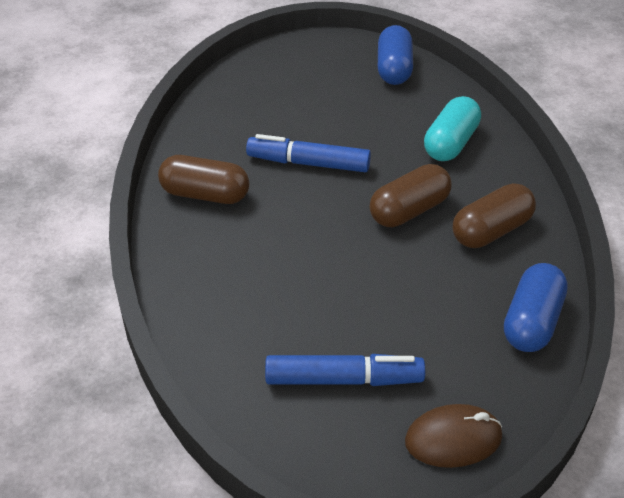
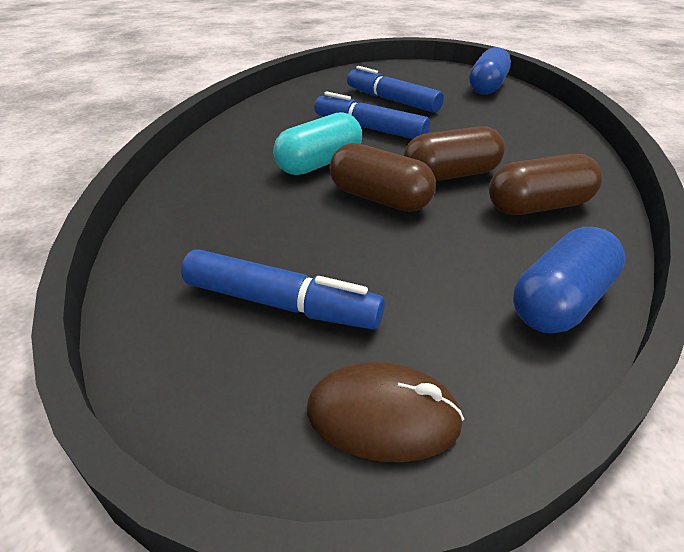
camera: 20 degrees right, 5 degrees down
brown capsule [158,155,249,204] -> brown capsule moved to [329,143,436,212]
turquoise capsule [424,96,481,161] -> turquoise capsule moved to [273,112,362,175]
none -> blue marker [347,66,444,113]

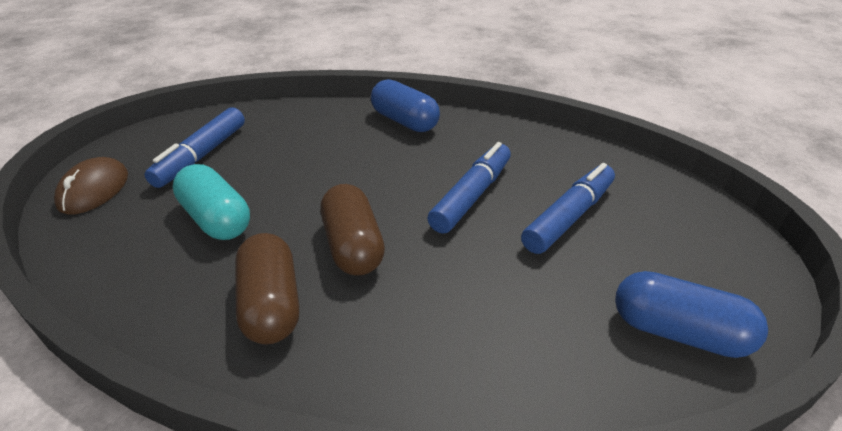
camera: 90 degrees right, 0 degrees up
turquoise capsule [273,112,362,175] -> turquoise capsule moved to [172,164,250,240]
brown capsule [329,143,436,212] -> none
blue capsule [513,227,625,334] -> blue capsule moved to [371,79,440,132]

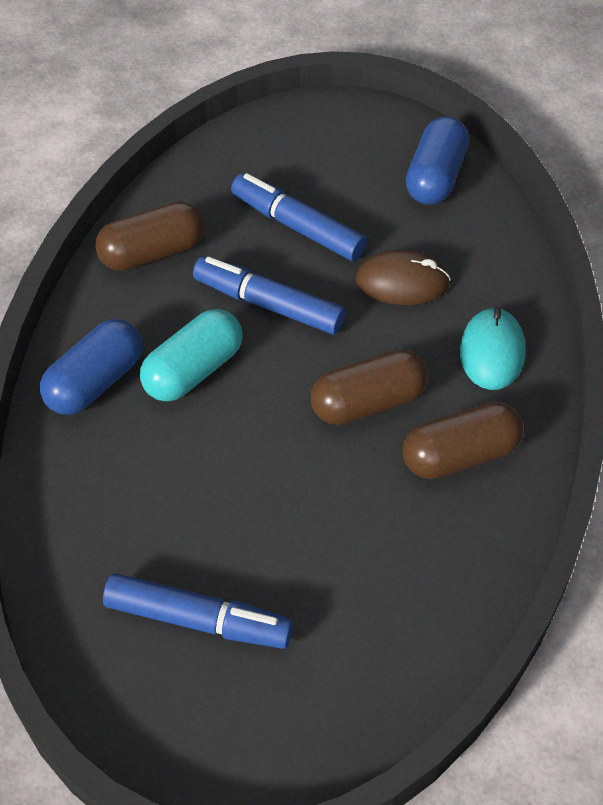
camera: 95 degrees left, 15 degrees up
brown mouse [54,157,128,215] -> brown mouse moved to [356,249,451,305]
turquoise capsule [172,164,250,240] -> turquoise capsule moved to [140,309,242,401]
none -> brown capsule [95,201,205,271]
none -> turquoise mouse [460,307,526,390]

